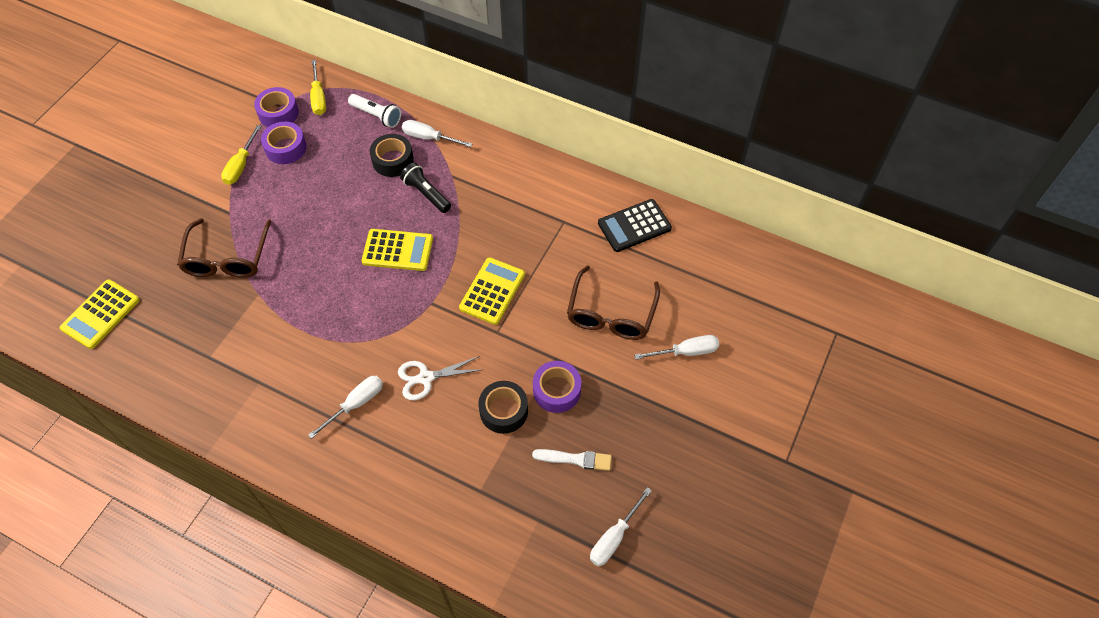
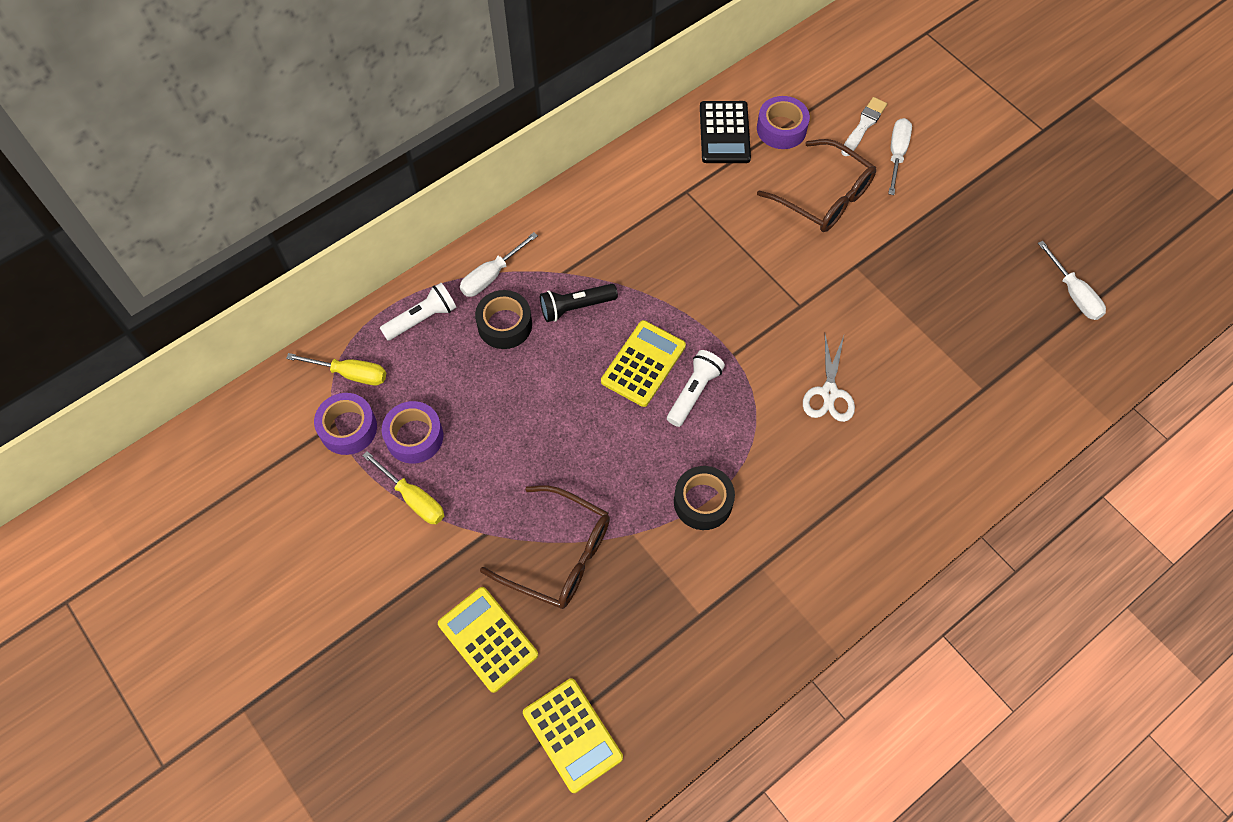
camera: 65 degrees left, 5 degrees up
white screwdriver [308,376,383,439] -> none
yellow calculator [459,257,525,325] -> yellow calculator moved to [438,587,538,693]
black tape [478,381,528,434] -> black tape moved to [674,466,735,530]
white brush [532,449,612,471] -> white brush moved to [841,97,887,156]
purple tape [533,361,581,413] -> purple tape moved to [757,96,810,149]
none -> white flashlight [667,350,725,427]

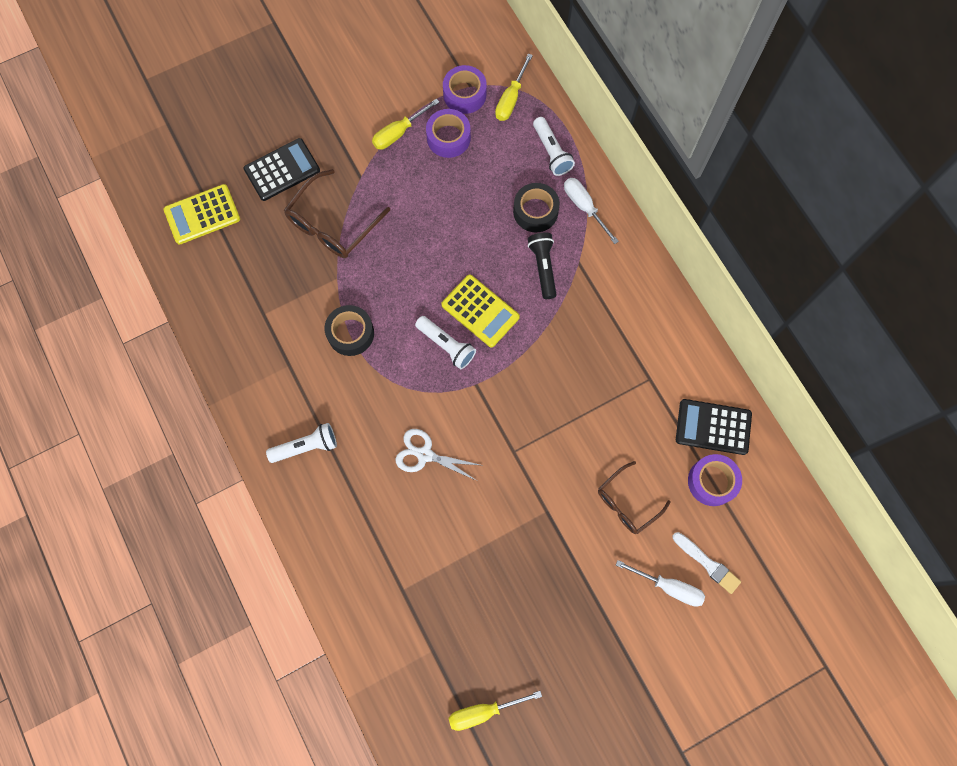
camera: 100 degrees right, 10 degrees up
yellow calculator [438,587,538,693] -> black calculator [244,138,320,201]
brown glasses [757,139,876,232] -> brown glasses [598,461,671,534], size x0.66
white screwdriver [1038,241,1106,320] -> yellow screwdriver [449,691,542,731]
none -> white flashlight [266,423,337,463]

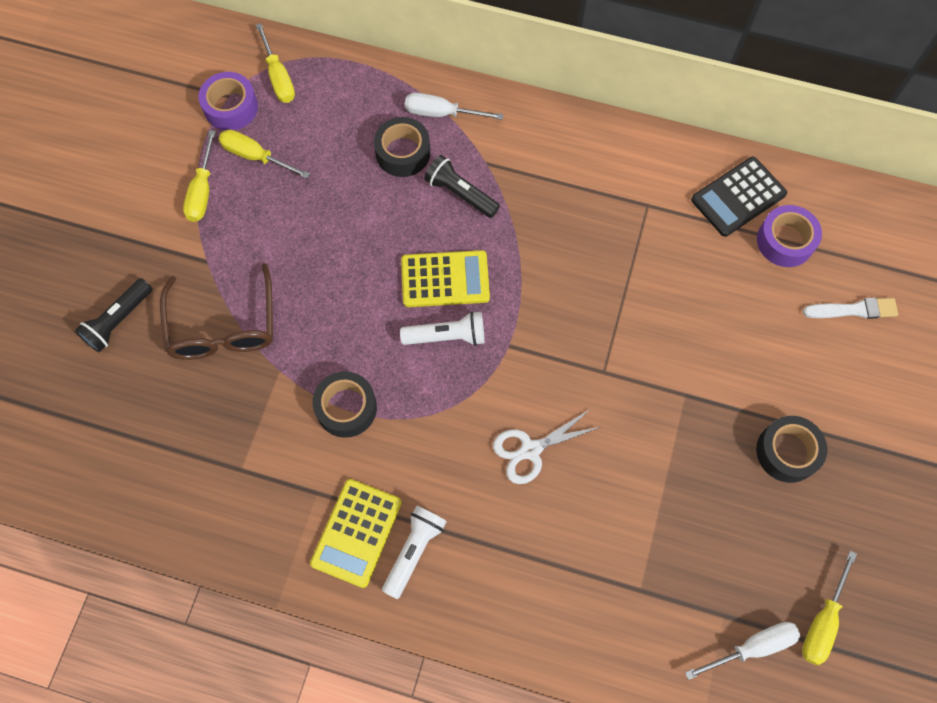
camera: 45 degrees left, 5 degrees down
yellow calculator [164,184,240,244] -> yellow calculator moved to [310,479,402,588]
black calculator [244,138,320,201] -> black flashlight [75,278,152,353]
purple tape [426,109,471,158] -> yellow screwdriver [219,129,310,179]
white flashlight [533,117,575,176] -> none
brown glasses [598,461,671,534] -> none
white screwdriver [616,560,705,607] -> white screwdriver moved to [685,622,800,680]
none -> black tape [756,416,827,483]

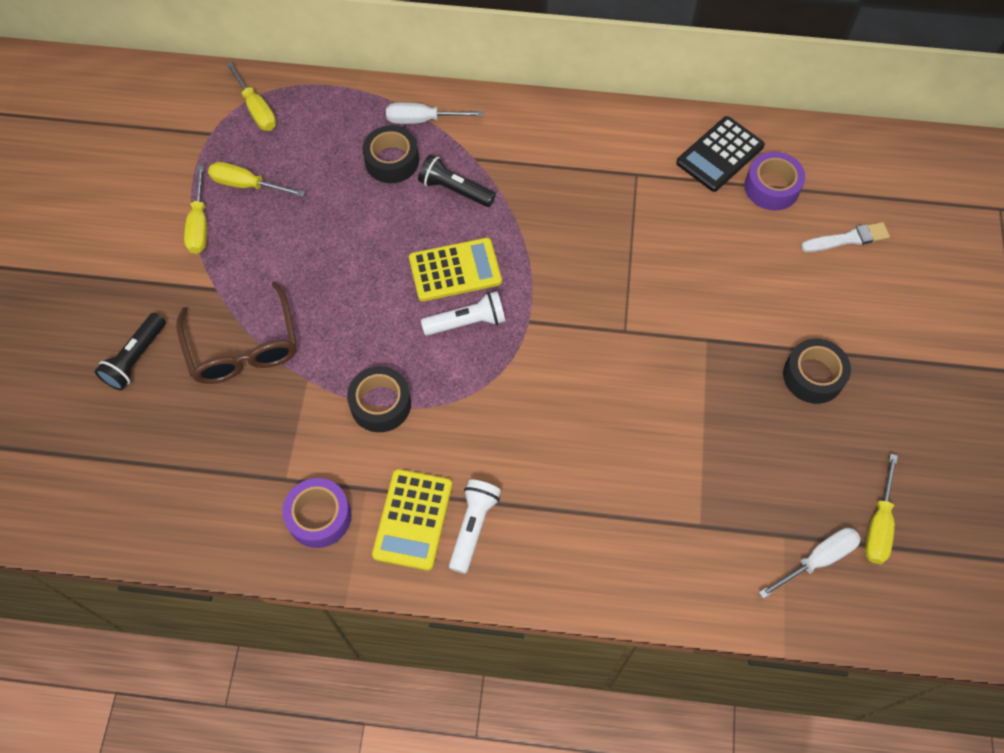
camera: 10 degrees left, 5 degrees down
purple tape [198,72,258,130] -> purple tape moved to [282,478,351,548]
white scissors [493,409,600,484] -> none

